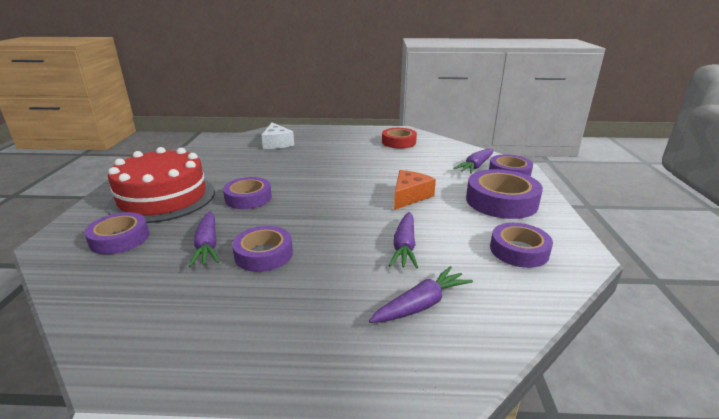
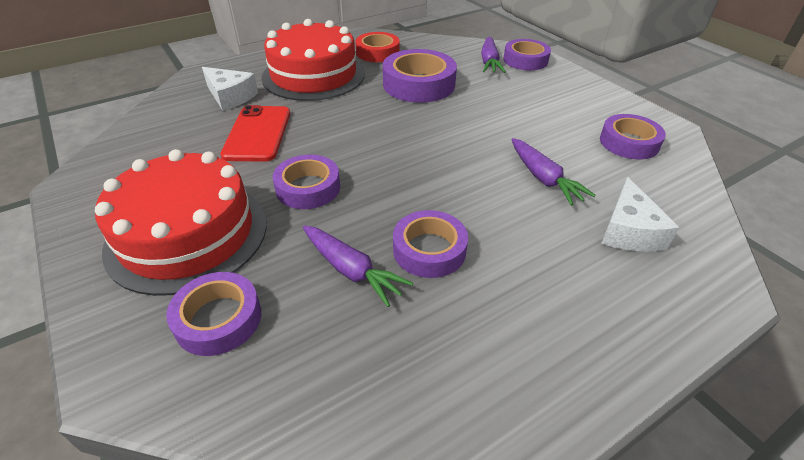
camera: 35 degrees left, 15 degrees up
purple carrot [369,266,473,323] -> white cheese [601,177,679,252]
orange cheese [394,170,436,210] -> none
purple tape [466,169,543,219] -> purple tape moved to [383,49,457,103]
none -> red phone [220,105,290,162]
none -> red cake [262,19,365,101]

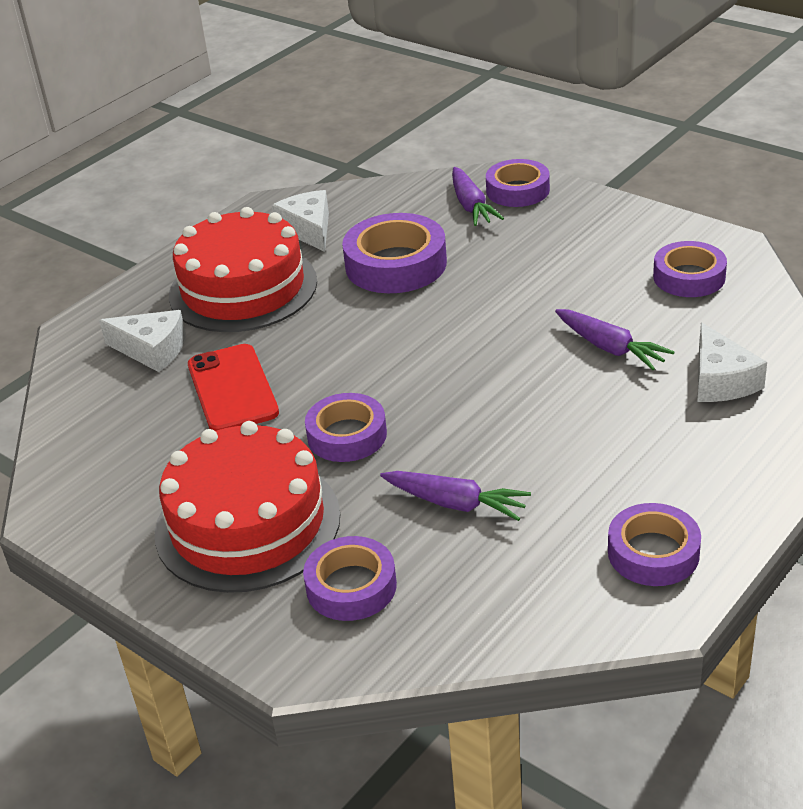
camera: 15 degrees left, 5 degrees down
red tape [356,32,400,62] -> white cheese [272,190,329,252]
purple tape [393,210,468,278] -> purple tape moved to [608,503,701,586]

